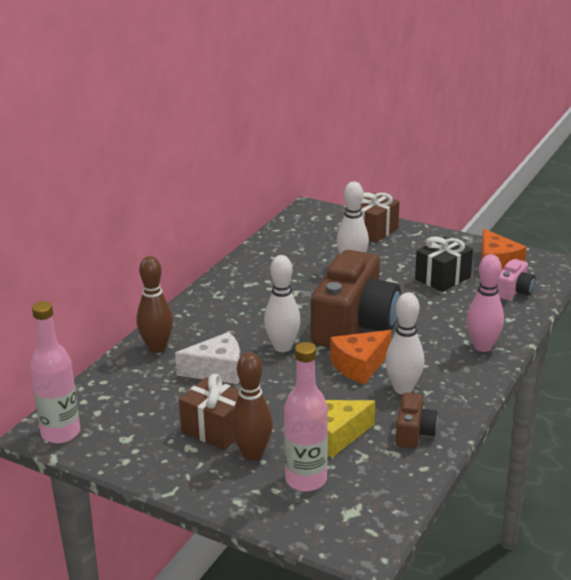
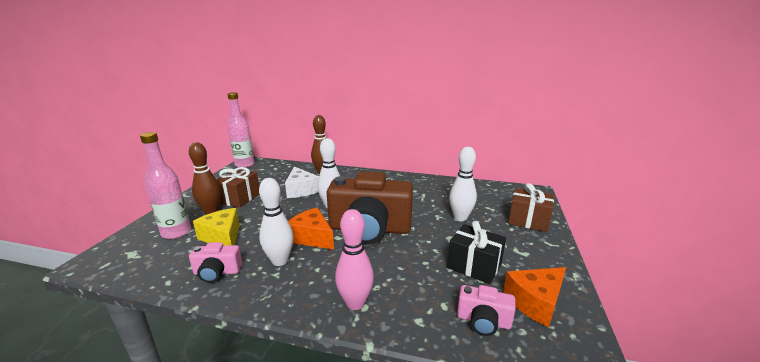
camera: 75 degrees right, 5 degrees down
brown camera [396,392,438,448] -> pink camera [189,242,242,283]

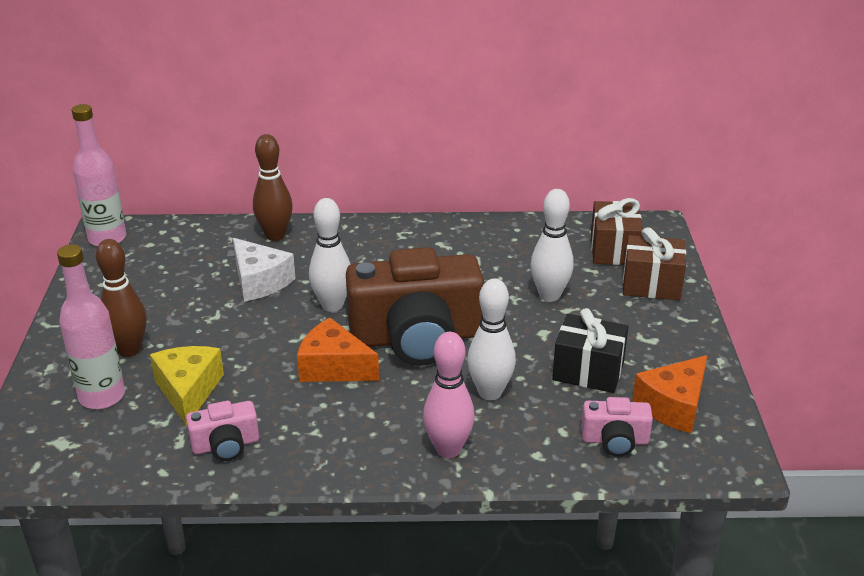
camera: 15 degrees left, 10 degrees up
yellow cheese [193,208,240,246] -> yellow cheese turned 45 degrees clockwise [150,346,224,426]
brown gift [216,167,259,208] -> brown gift moved to [591,198,643,265]
white bowling pin [259,178,294,266] -> white bowling pin moved to [467,278,516,400]

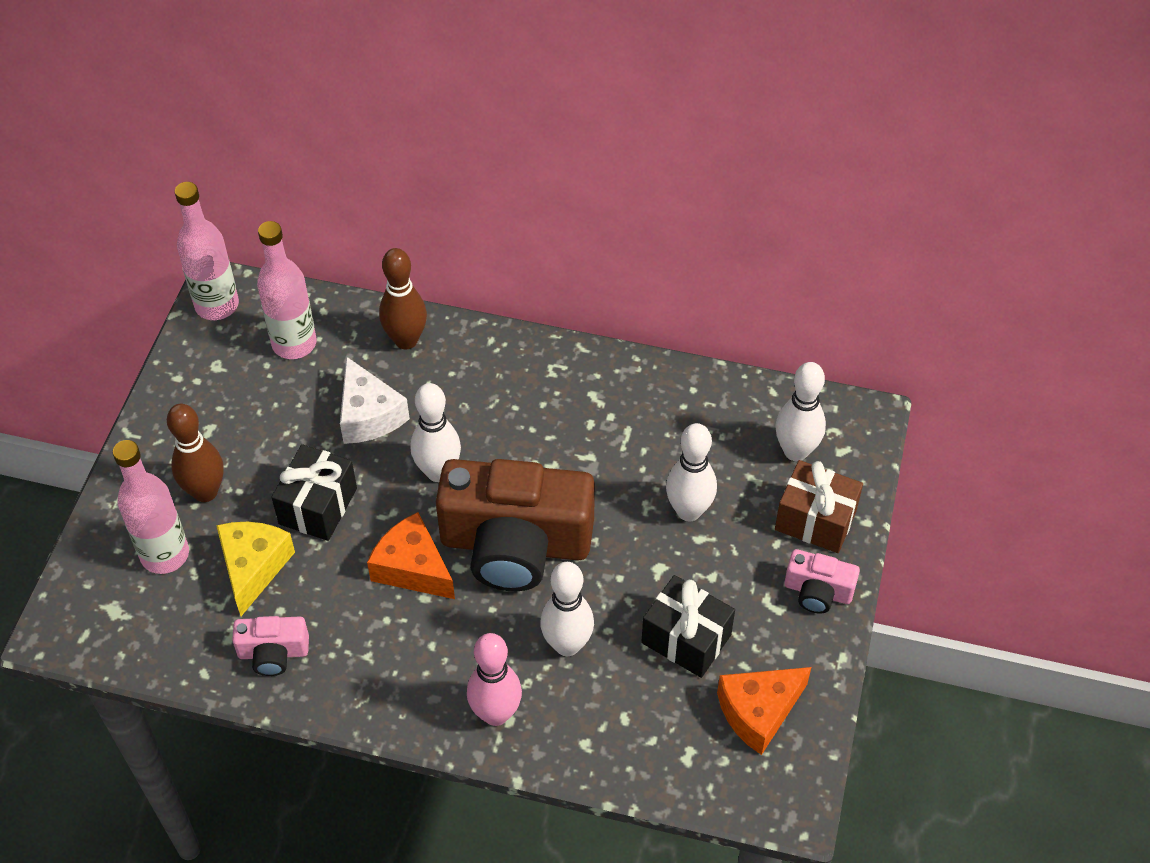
camera: 15 degrees right, 20 degrees up
pink camera [581,397,653,457] -> pink camera moved to [784,549,860,614]
brown gift [591,198,643,265] -> white bowling pin [775,362,826,461]
none -> pink bottle [257,221,316,359]
none -> black gift [271,444,357,541]

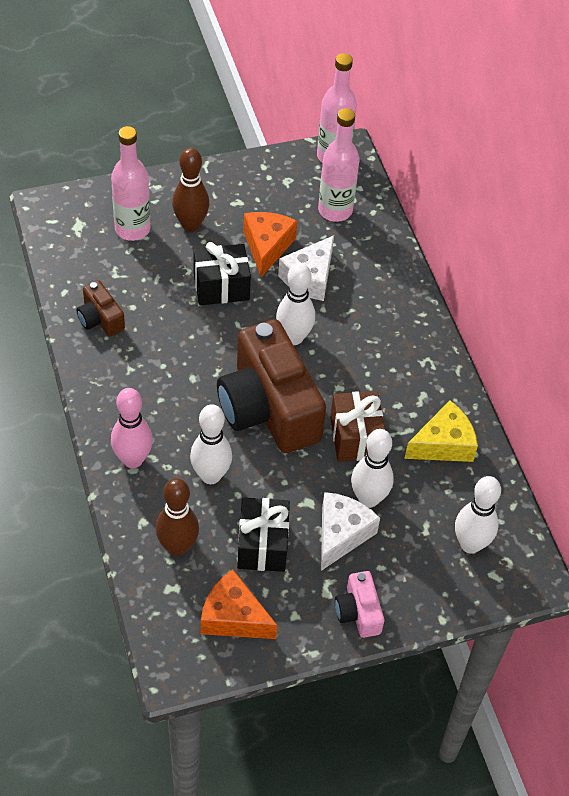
camera: 55 degrees right, 0 degrees up
yellow cheese [216,522,295,616] -> yellow cheese moved to [404,400,478,462]
pink camera [232,616,309,676] -> brown camera [77,280,125,336]
orange cheese [367,512,455,599] -> orange cheese moved to [243,212,297,277]
brown bowling pin [379,248,427,350] -> brown bowling pin moved to [155,478,199,557]
brown gift [775,460,863,553] -> brown gift moved to [330,391,385,462]
none -> white cheese [321,492,380,571]

